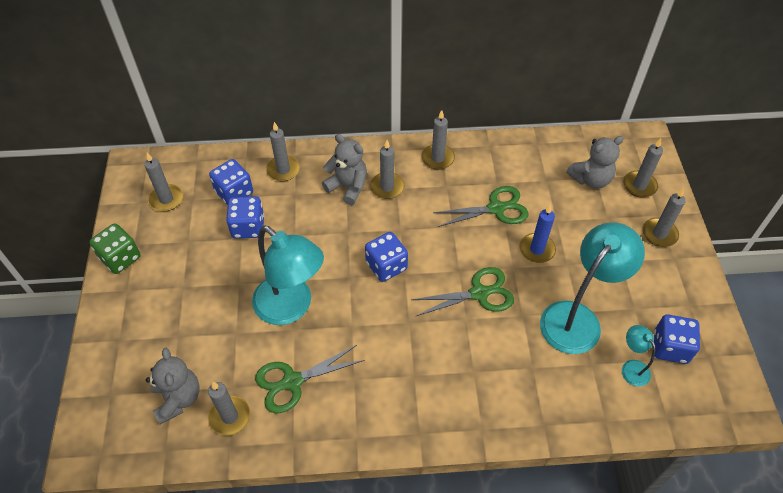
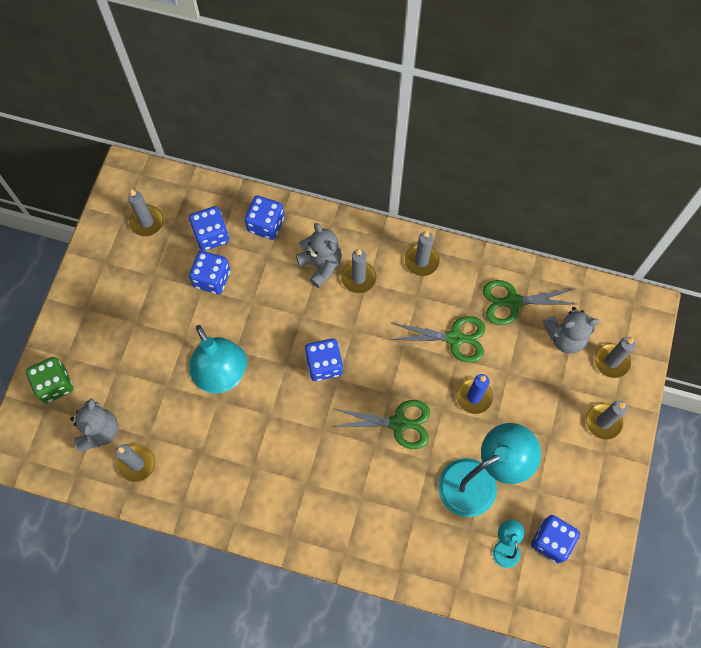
camera: 20 degrees right, 15 degrees up
green dice [89,223,141,274] -> green dice moved to [26,357,73,403]
green scissors [255,345,365,413] -> green scissors moved to [483,280,577,325]
grey candle [266,122,300,181] -> blue dice [245,195,284,240]

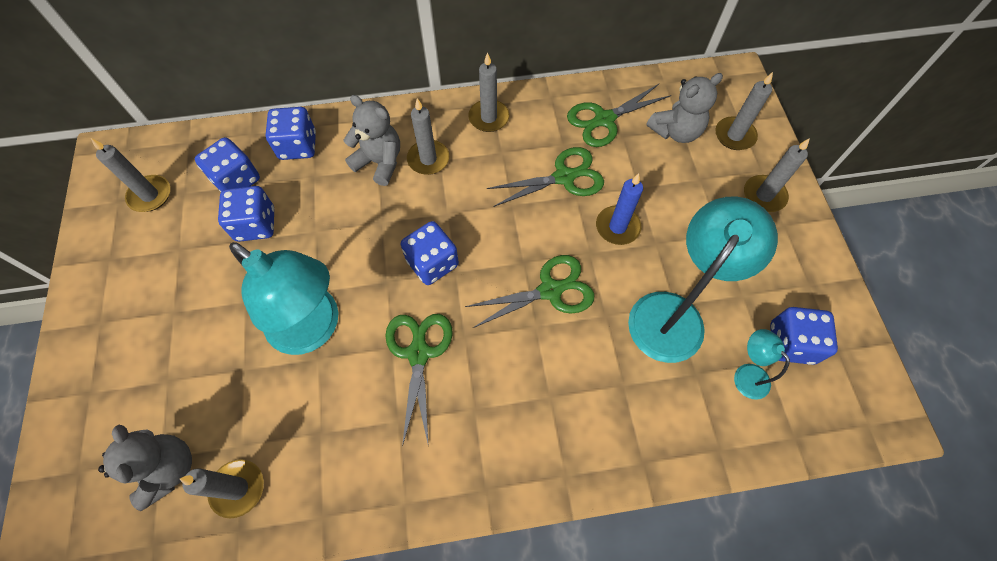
camera: 25 degrees left, 5 degrees down
green dice [26,357,73,403] -> none
none -> green scissors [385,314,453,447]

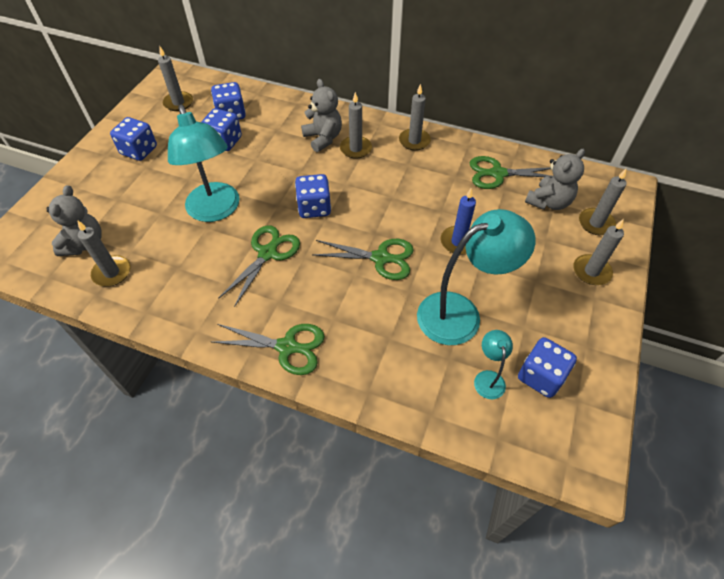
camera: 30 degrees right, 10 degrees down
blue dice [266,107,316,160] -> blue dice moved to [110,117,157,161]
green scissors [487,147,604,207] -> green scissors moved to [212,324,325,375]
grey teddy bear [646,73,723,143] -> grey teddy bear turned 45 degrees counterclockwise [525,149,585,210]

